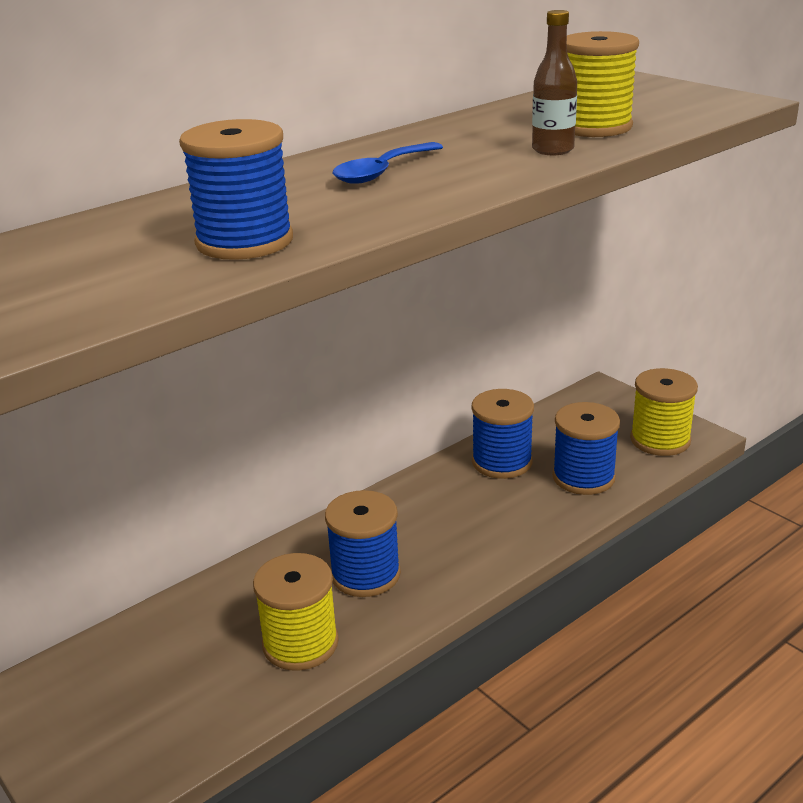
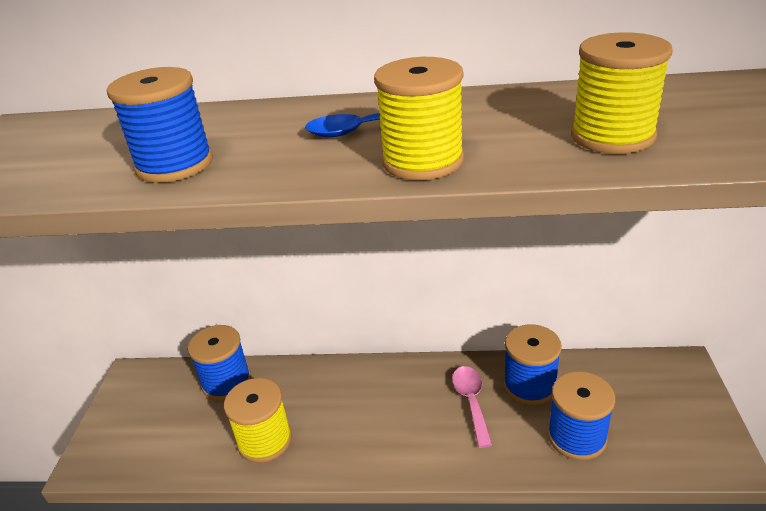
camera: 45 degrees right, 5 degrees up
blue spool [325,490,401,597] -> blue spool moved to [188,325,251,401]
brown bottle [532,10,577,155] -> none
yellow spool [630,368,698,456] -> yellow spool moved to [374,57,464,180]
none -> pink spoon [452,366,492,448]

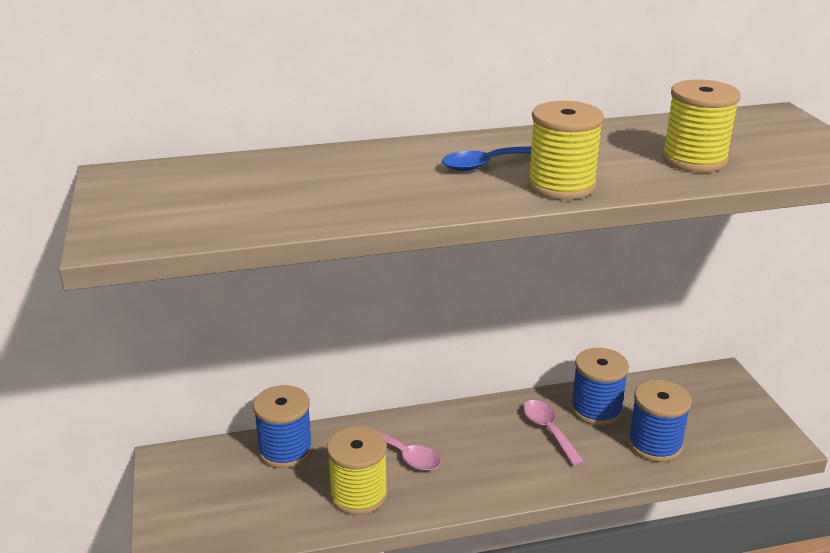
camera: 20 degrees left, 5 degrees down
blue spool [107,67,213,183] -> none
none -> pink spoon [363,425,441,471]

